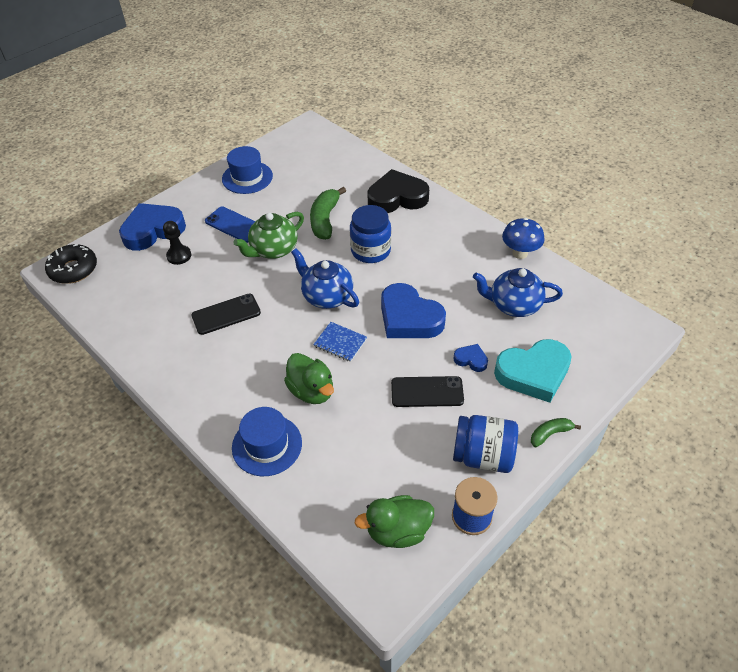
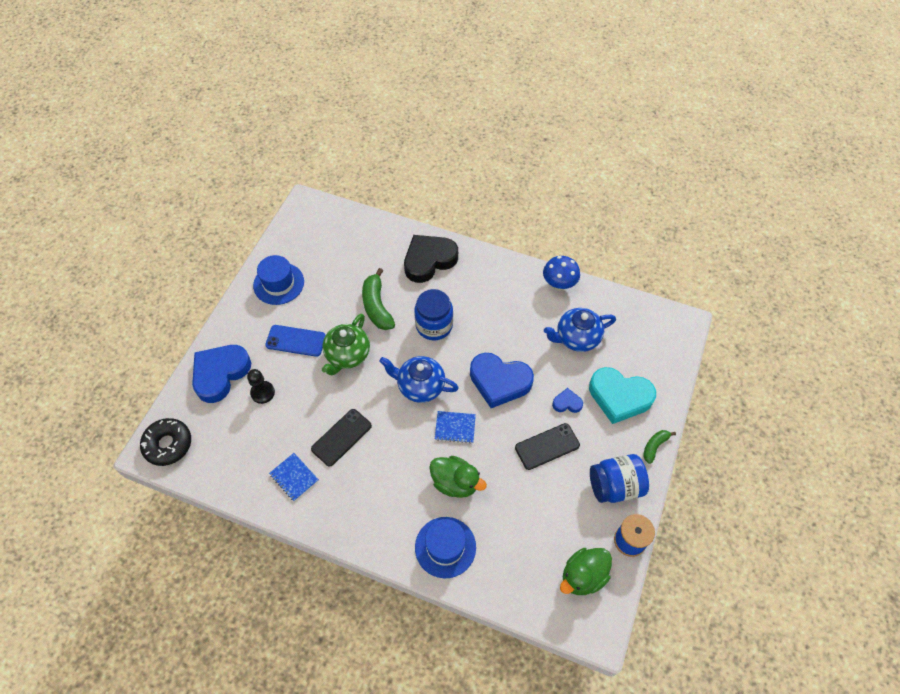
camera: 25 degrees left, 10 degrees up
turquoise heart [494,339,572,403] -> turquoise heart turned 60 degrees clockwise [589,367,656,424]
none -> blue notebook [269,453,319,501]

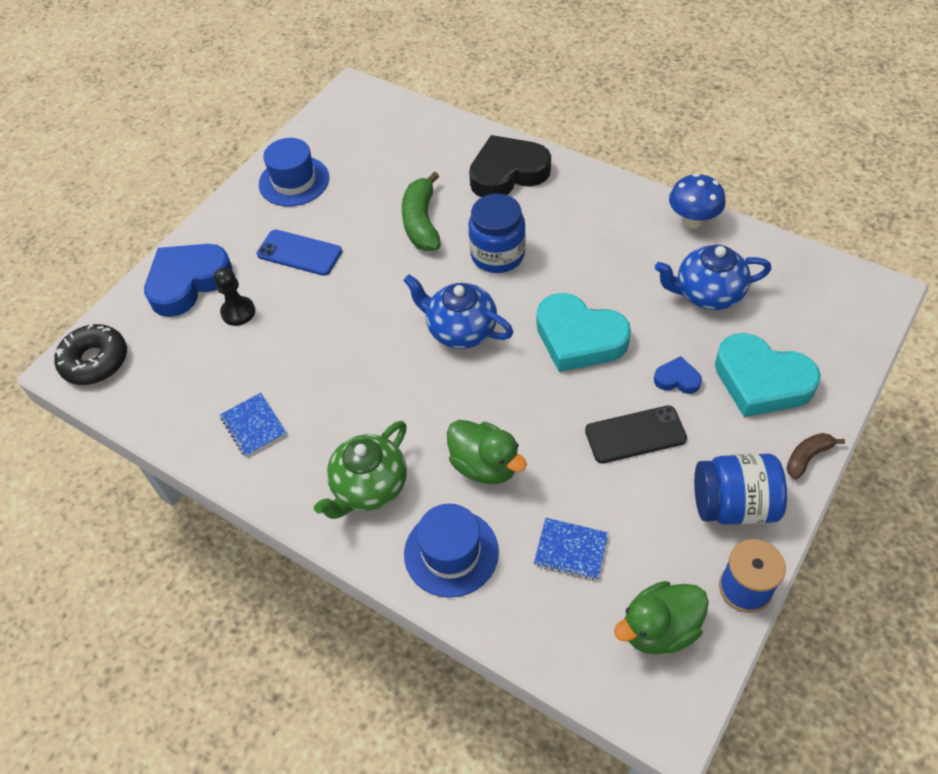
camera: 15 degrees right, 5 degrees down
black phone [311,409,372,467] -> none
green teapot [322,314,370,376] -> green teapot moved to [314,421,407,519]
blue notebook [435,411,476,443] -> blue notebook moved to [534,518,609,580]
blue heart [470,353,534,408] -> turquoise heart [537,293,631,372]
green banana [643,430,676,464] -> brown banana [787,433,845,480]

